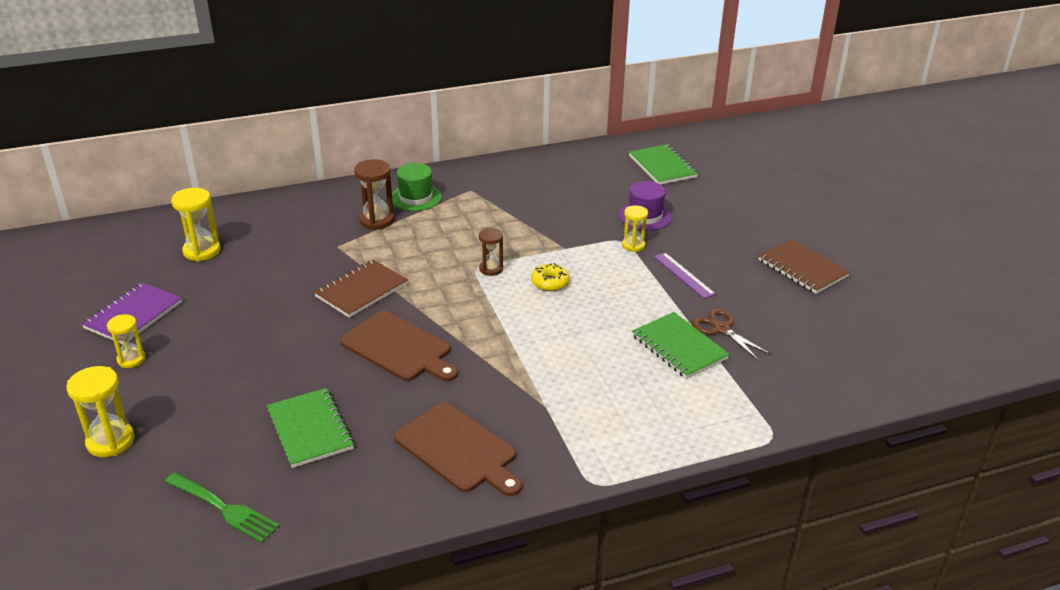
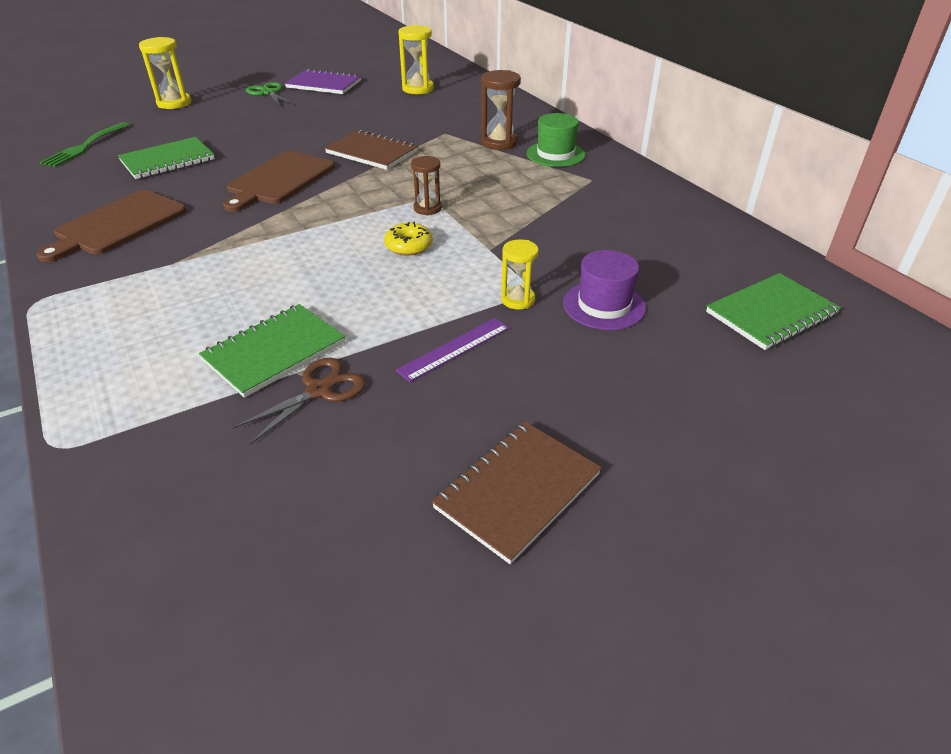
camera: 80 degrees right, 5 degrees up
yellow hourglass [107,314,146,368] -> green scissors [246,82,294,106]

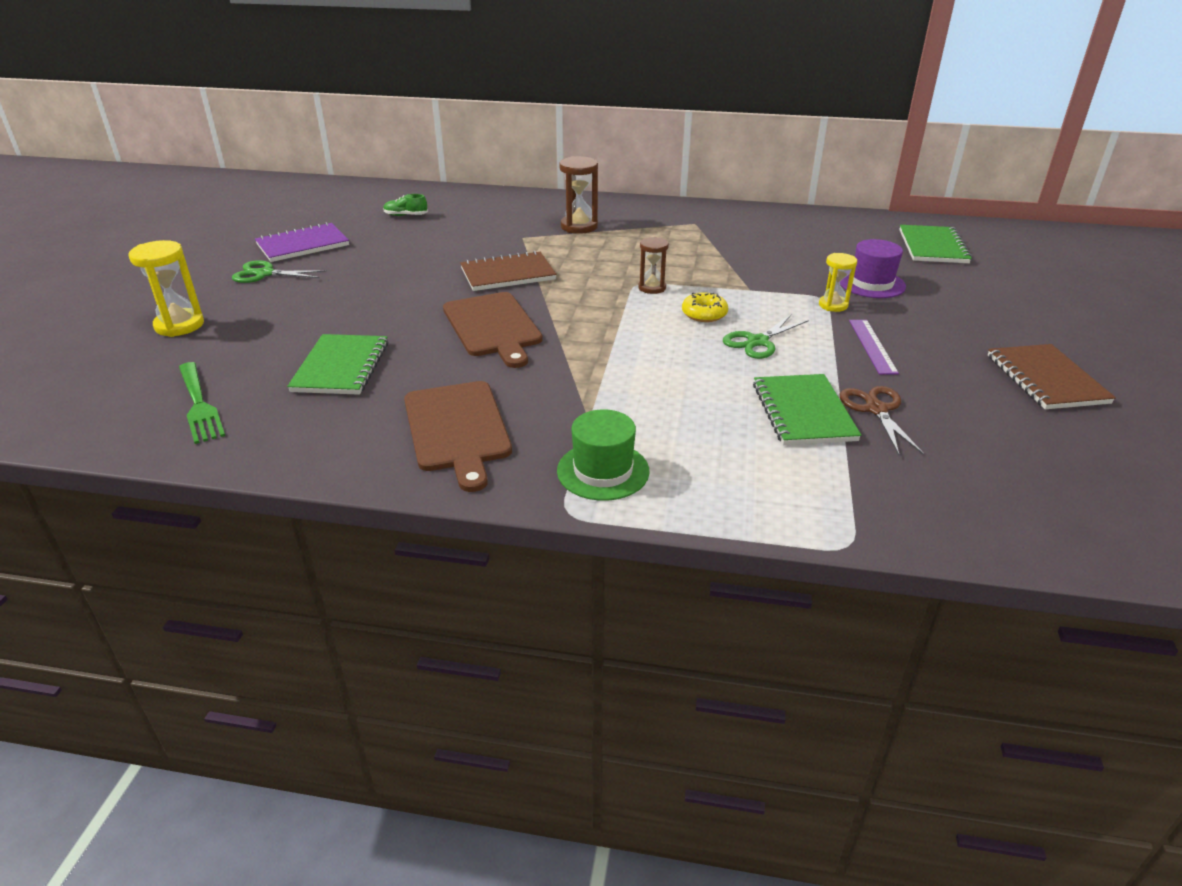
camera: 50 degrees left, 5 degrees down
yellow hourglass [398,25,434,94] -> green shoe [383,194,428,216]
green hat [526,113,585,167] -> green hat moved to [557,409,650,501]
none -> green scissors [723,315,809,359]

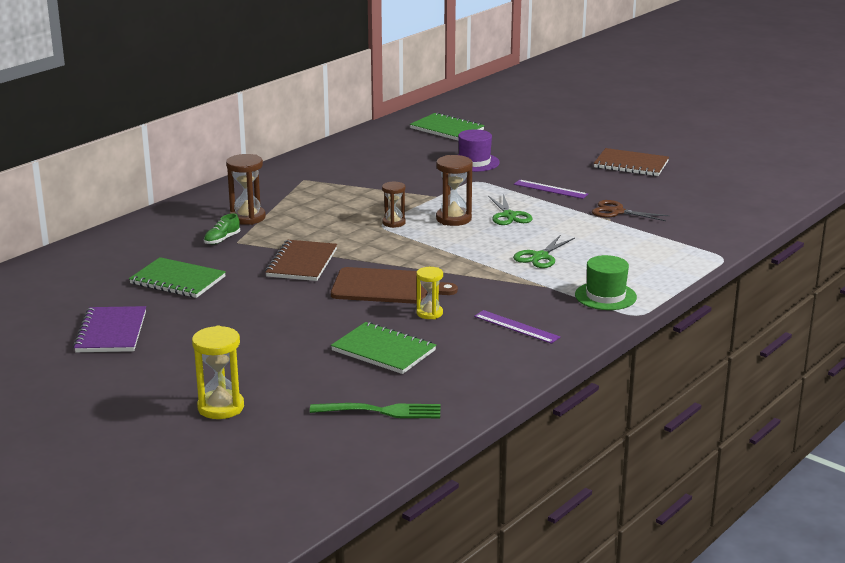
camera: 60 degrees left, 10 degrees down
green scissors [232,260,327,283] -> green scissors moved to [513,235,575,268]
green shoe [383,194,428,216] -> green shoe moved to [204,214,240,244]
brown cutting board [404,381,512,492] -> purple ruler [474,310,560,344]
yellow donut [682,293,728,322] -> brown hourglass [436,155,473,226]
green notebook [753,374,861,445] -> green notebook moved to [129,257,226,298]
yellow hourglass [819,253,857,312] -> yellow hourglass moved to [417,267,443,319]

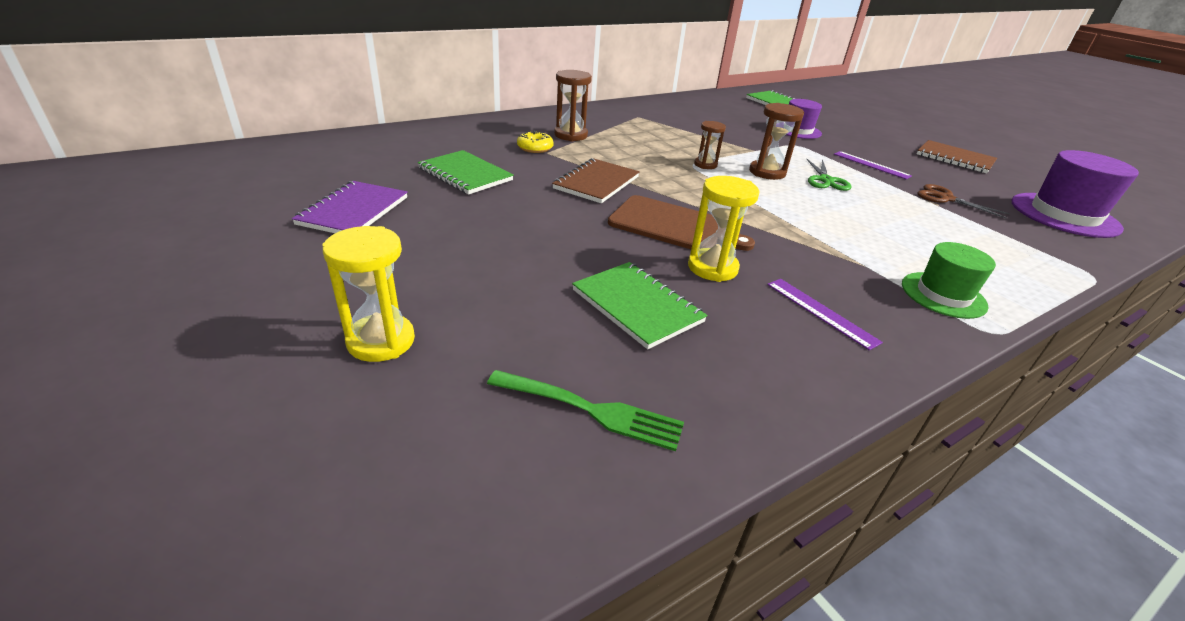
camera: 15 degrees right, 10 degrees up
green shoe [204,214,240,244] -> yellow donut [517,131,554,153]
yellow hourglass [417,267,443,319] -> yellow hourglass [688,176,759,282], size x1.55
green scissors [513,235,575,268] -> none
none -> purple hat [1012,150,1139,238]

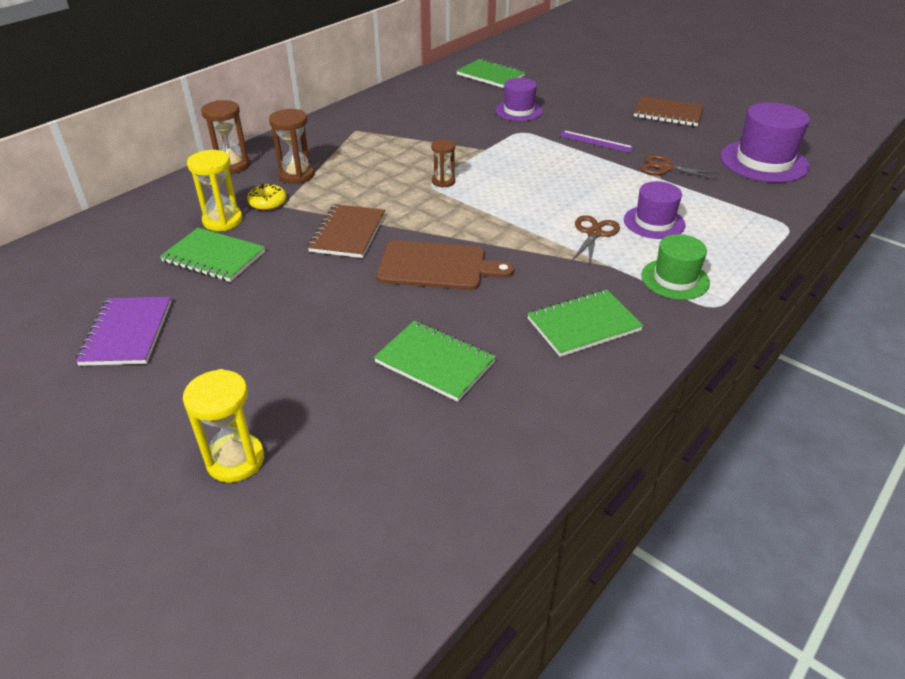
camera: 15 degrees left, 5 degrees up
green fork [487,370,684,451] -> none
yellow hourglass [688,176,759,282] -> yellow hourglass moved to [187,150,243,231]
brown hourglass [749,103,804,180] -> brown hourglass moved to [201,100,250,174]
purple ruler [767,279,883,351] -> green notebook [527,289,644,357]
green scissors [807,159,852,191] -> none
none -> brown scissors [572,215,620,264]
none -> purple hat [624,181,685,239]

